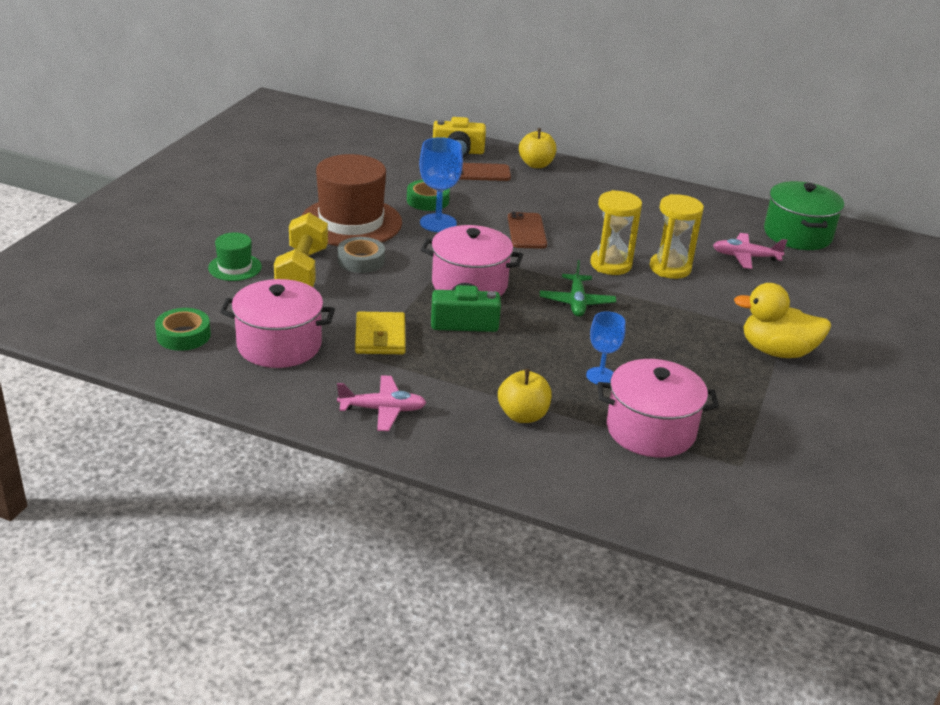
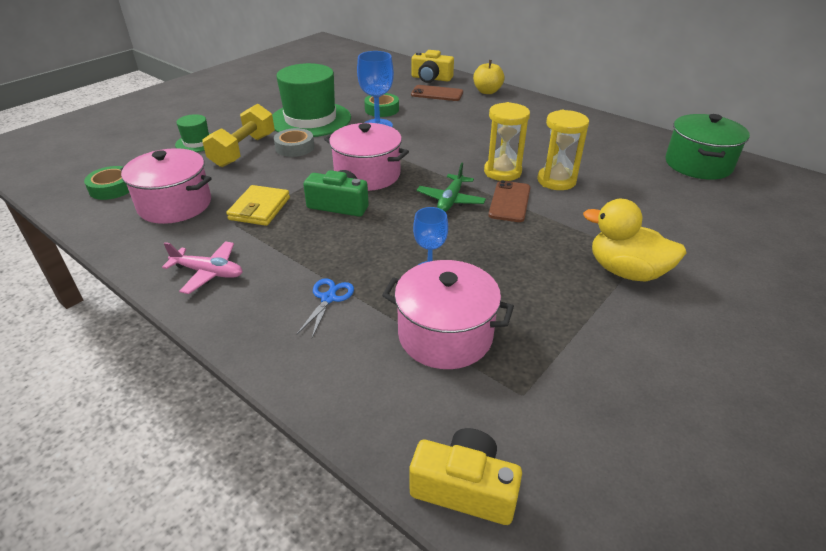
camera: 20 degrees right, 5 degrees up
brown hat [302,154,402,246] -> green hat [272,63,351,137]
yellow apple [498,369,552,423] -> blue scissors [297,278,354,338]
brown phone [508,212,547,249] -> brown phone moved to [489,180,531,222]
pink plane [713,233,787,269] -> none
none -> yellow camera [409,428,522,525]

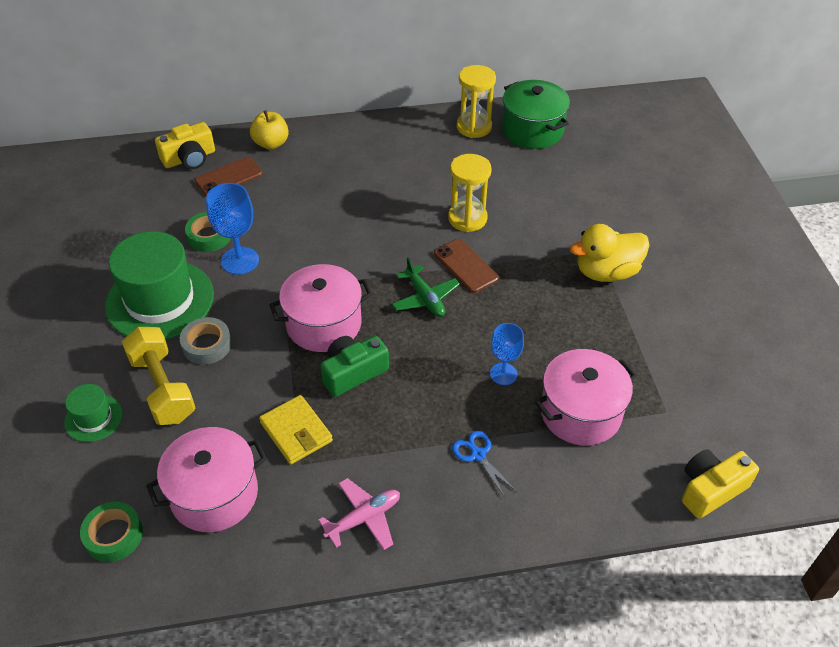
camera: 50 degrees left, 10 degrees up
yellow hourglass [484,102,530,181] -> yellow hourglass moved to [457,65,496,138]

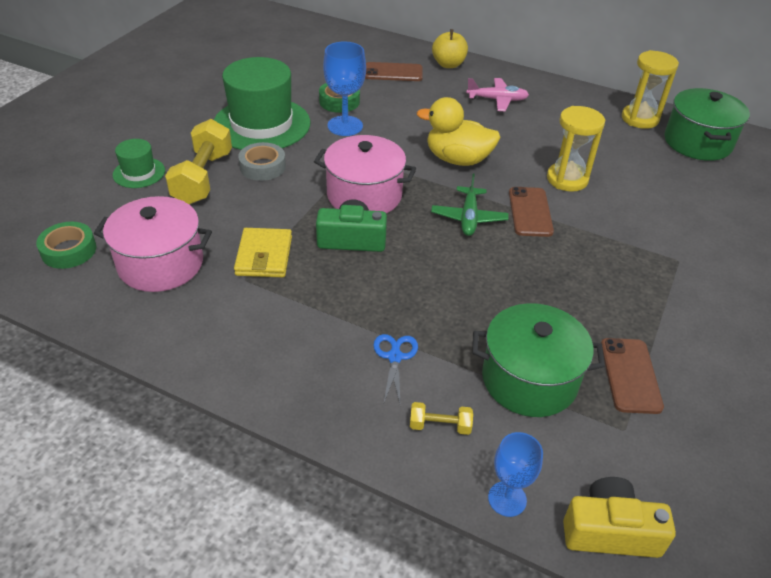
camera: 35 degrees right, 5 degrees down
yellow camera [155,122,215,169] -> none
pink plane [318,478,400,550] -> pink plane moved to [466,78,529,111]
blue goblet [490,323,524,385] -> blue goblet moved to [488,432,543,517]
pink pot [535,349,637,446] -> green pot [472,303,605,417]
yellow duck [570,224,650,282] -> yellow duck moved to [416,97,501,166]
none -> yellow dumbbell [410,402,473,435]
none -> brown phone [601,338,664,414]

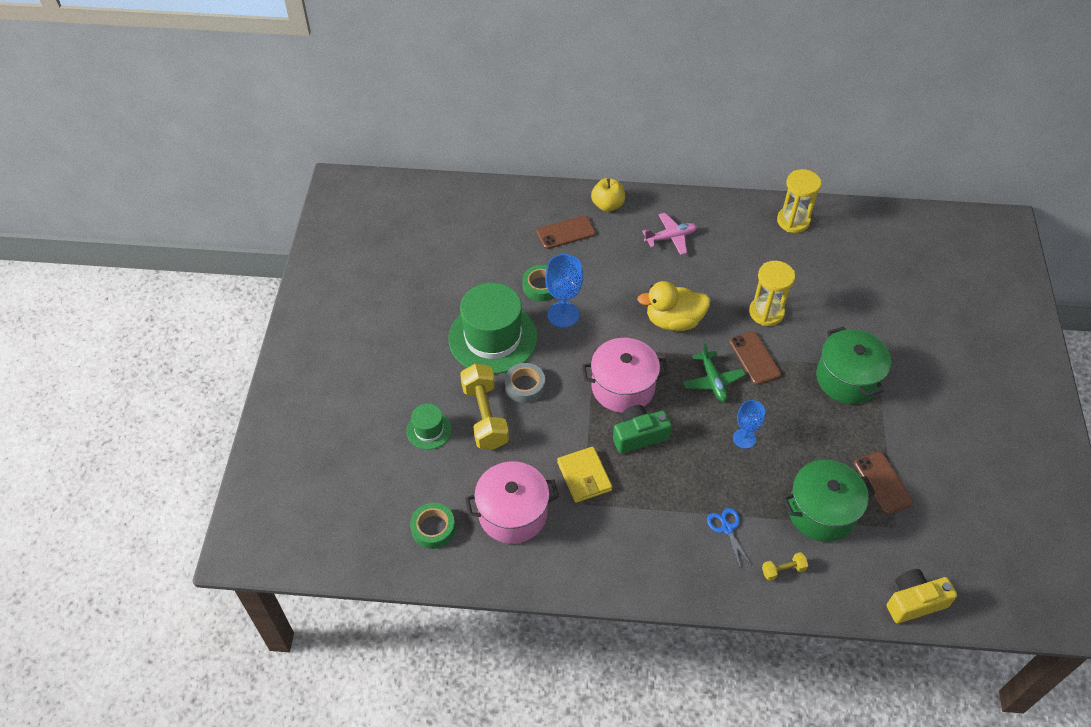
camera: 20 degrees left, 10 degrees up
blue goblet [488,432,543,517] -> blue goblet moved to [733,400,765,449]
green pot [665,88,750,161] -> green pot moved to [816,326,891,404]

